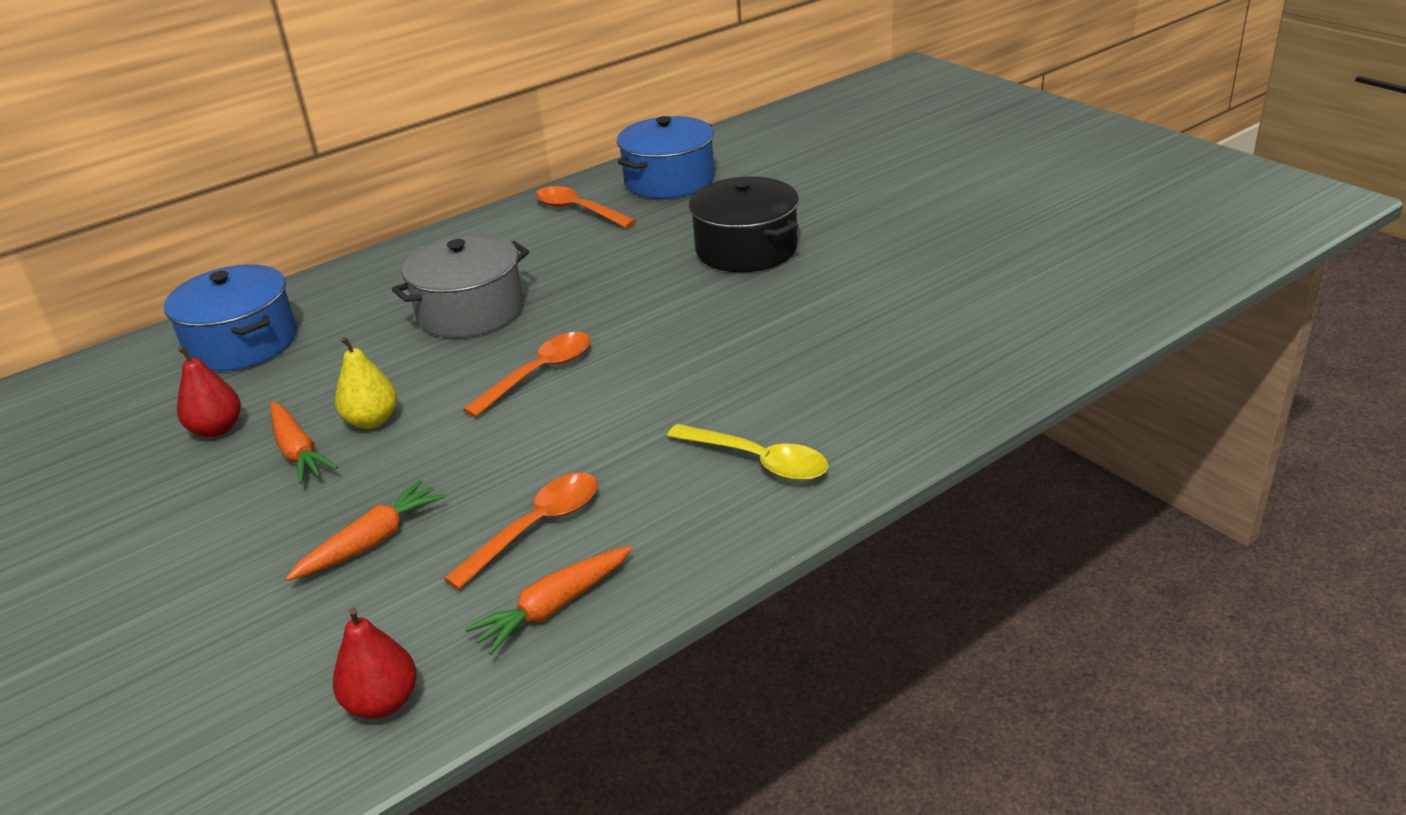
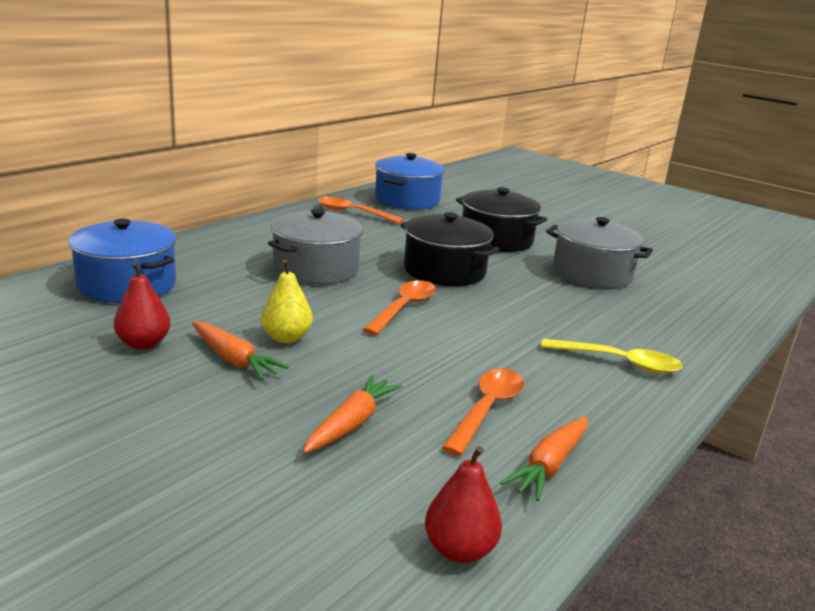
camera: 20 degrees left, 10 degrees down
none -> black pot [400,212,500,286]
none -> grey pot [546,217,653,288]

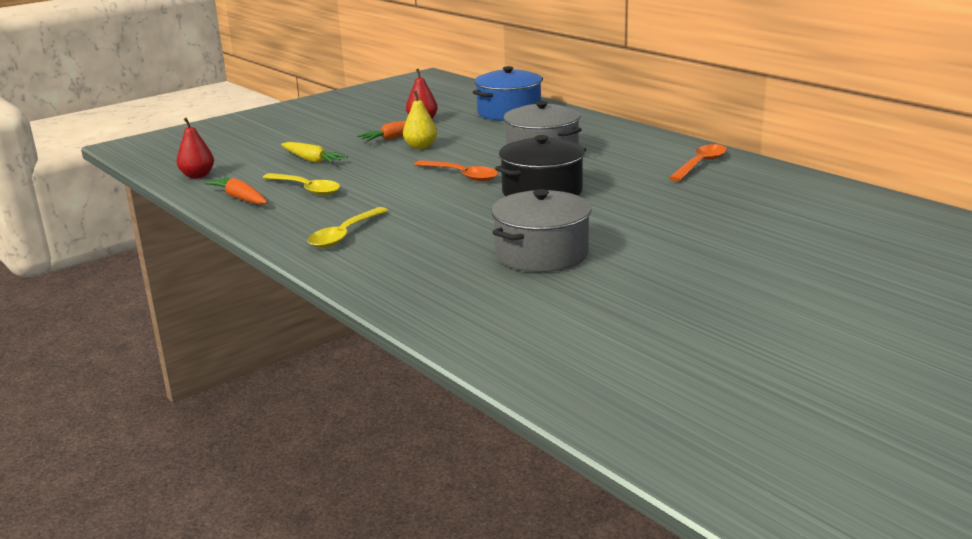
camera: 105 degrees right, 0 degrees up
orange carrot [303,375,402,453] -> yellow carrot [281,142,348,163]
blue pot [375,153,445,210] -> none
orange spoon [442,369,524,456] -> yellow spoon [262,173,340,196]
black pot [456,187,548,252] -> none

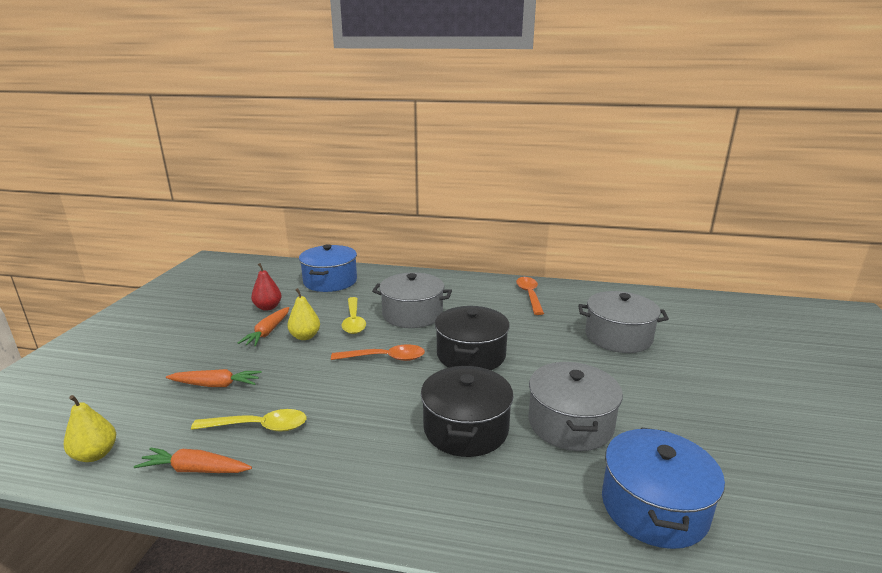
camera: 40 degrees left, 0 degrees up
red pear [177,118,214,178] -> yellow pear [64,395,116,462]
yellow carrot [281,142,348,163] -> orange carrot [166,369,262,387]
yellow spoon [308,207,389,248] -> yellow spoon moved to [341,297,366,334]
none -> black pot [421,366,514,457]
none -> grey pot [578,291,669,353]
none -> blue pot [602,427,725,549]

